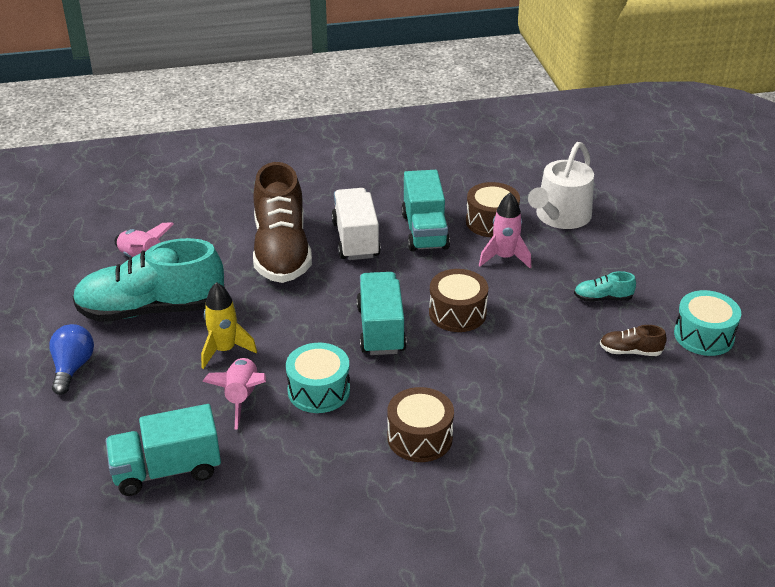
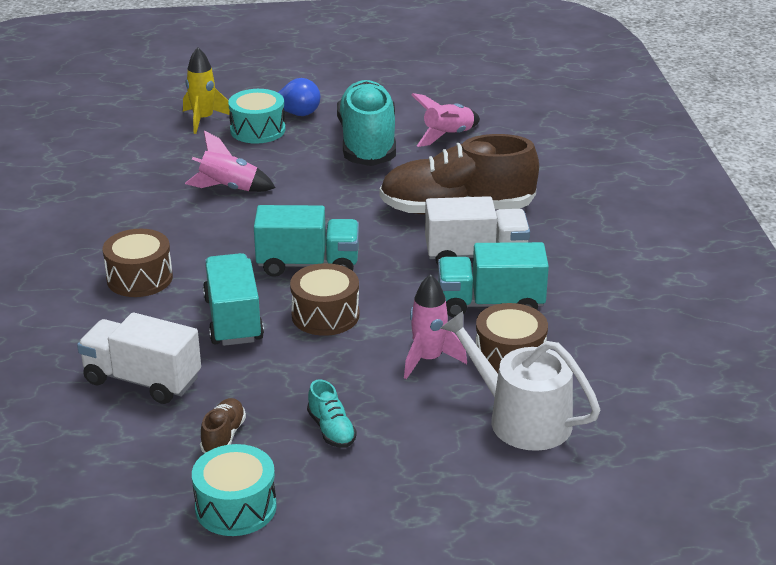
camera: 95 degrees right, 5 degrees down
turquoise truck [105,404,221,496] -> turquoise truck moved to [203,253,264,346]
yellow rocket [201,282,257,369] -> yellow rocket moved to [183,47,230,134]
turquoise drum [286,343,350,413] -> turquoise drum moved to [228,89,285,144]
turquoise shoe [574,271,636,302] -> turquoise shoe turned 150 degrees clockwise [307,379,357,448]
none -> white truck [77,312,201,404]

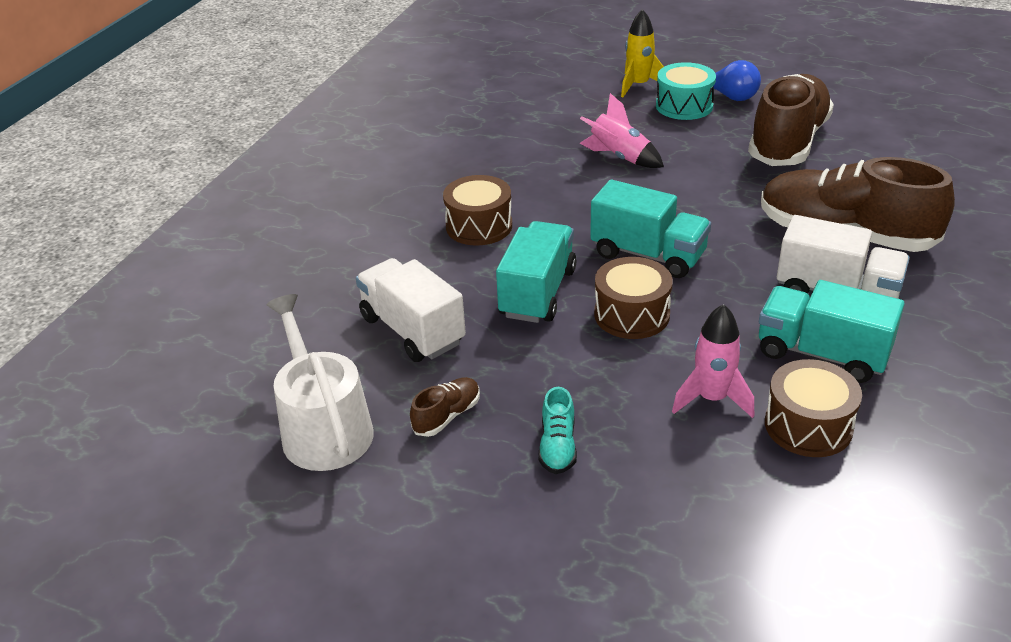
camera: 30 degrees right, 5 degrees up
turquoise drum [192,444,277,536] -> none
turquoise shoe [337,80,396,166] -> brown shoe [748,74,834,166]
pink rocket [411,93,480,147] -> none
white watering can [440,311,600,451] -> white watering can moved to [266,294,374,471]

